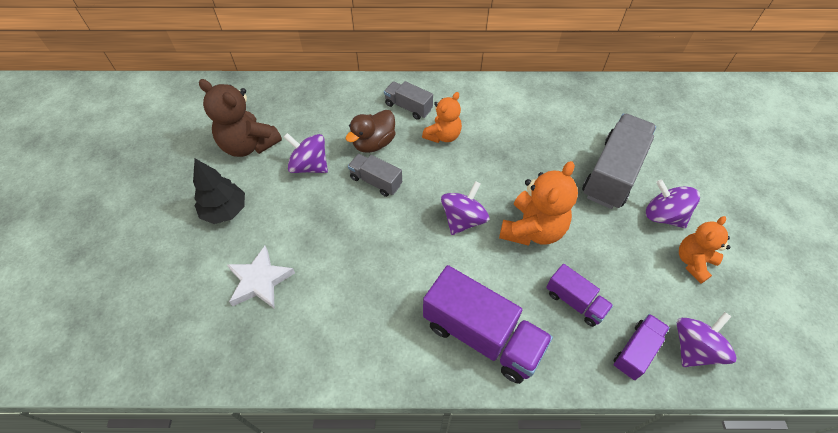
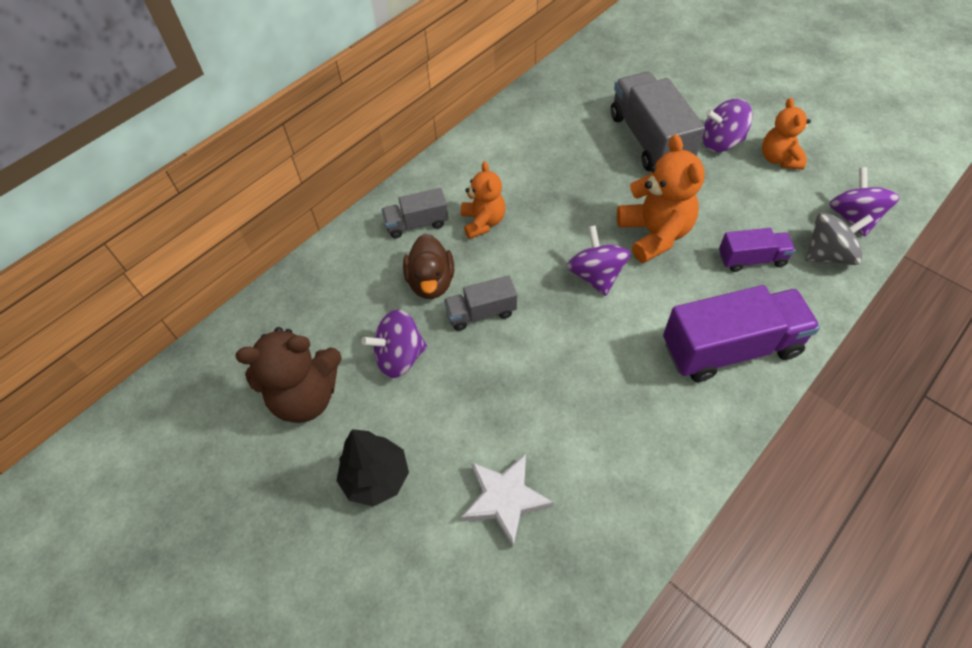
camera: 45 degrees left, 0 degrees up
purple truck [614,314,670,380] -> grey spinning top [805,212,874,265]

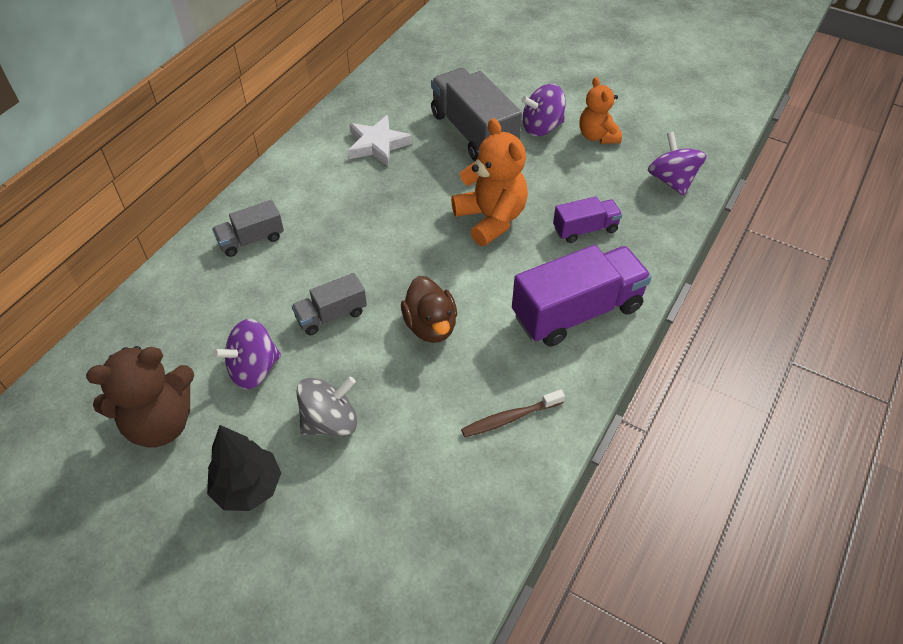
camera: 15 degrees left, 5 degrees down
brown duck [403,234,454,299] -> brown duck moved to [401,276,457,343]
orange teddy bear [461,161,505,239] -> none
white star [461,454,553,547] -> white star moved to [348,115,412,166]
purple spinning top [567,225,631,296] -> none
grey spinning top [805,212,874,265] -> grey spinning top moved to [296,376,357,436]
none -> brown toothbrush [461,389,565,437]

